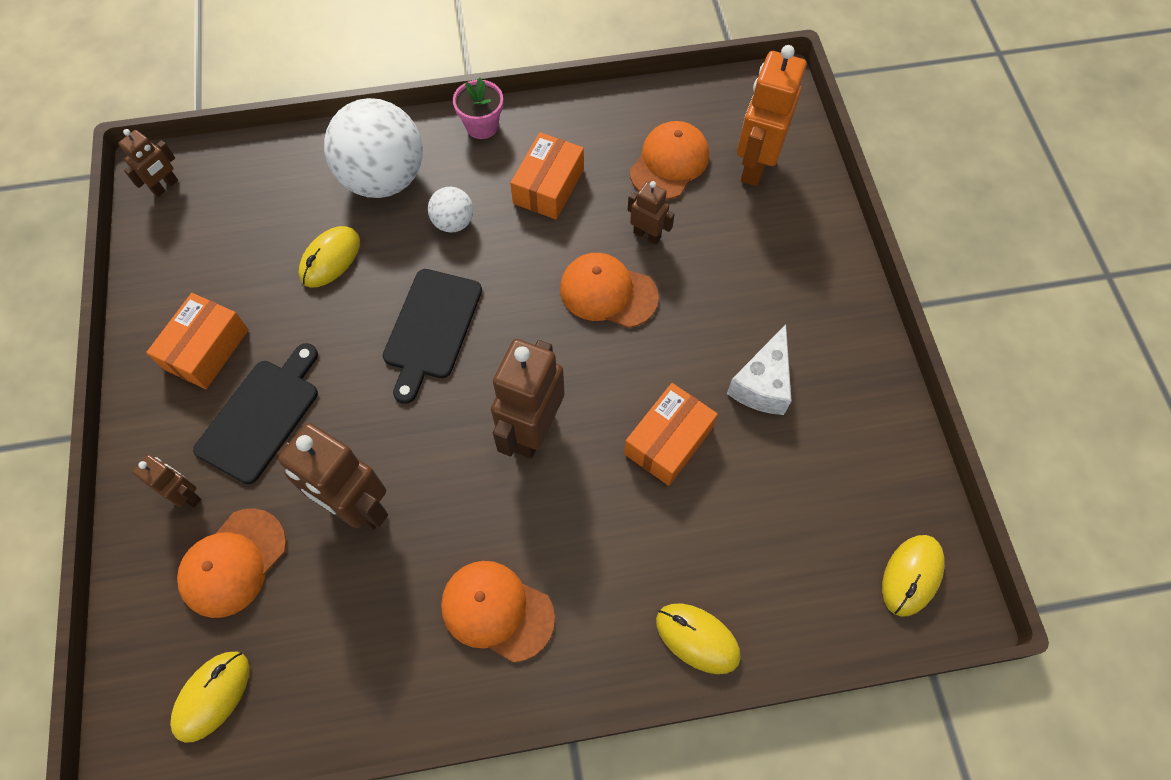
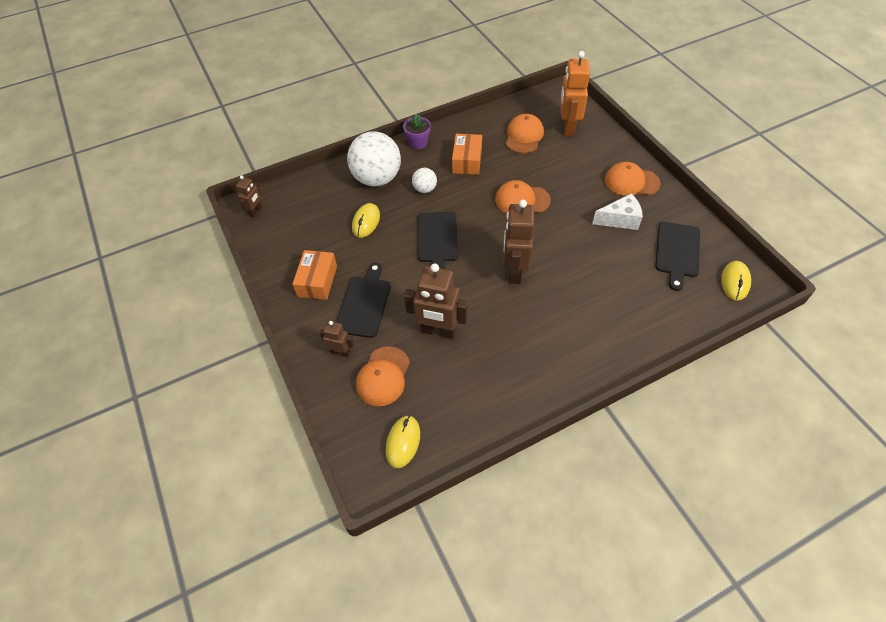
camera: 15 degrees left, 10 degrees down
orange cap [441,561,555,662] -> orange cap moved to [605,162,661,196]
pink flower pot [453,78,503,139] -> purple flower pot [403,114,431,149]
orange box [624,383,718,486] -> none
brown robot [628,181,675,245] -> none
yellow mouse [656,603,741,674] -> none
white cheese [727,324,792,415] -> white cheese turned 105 degrees counterclockwise [592,194,643,230]
none -> black cutting board [655,222,700,291]

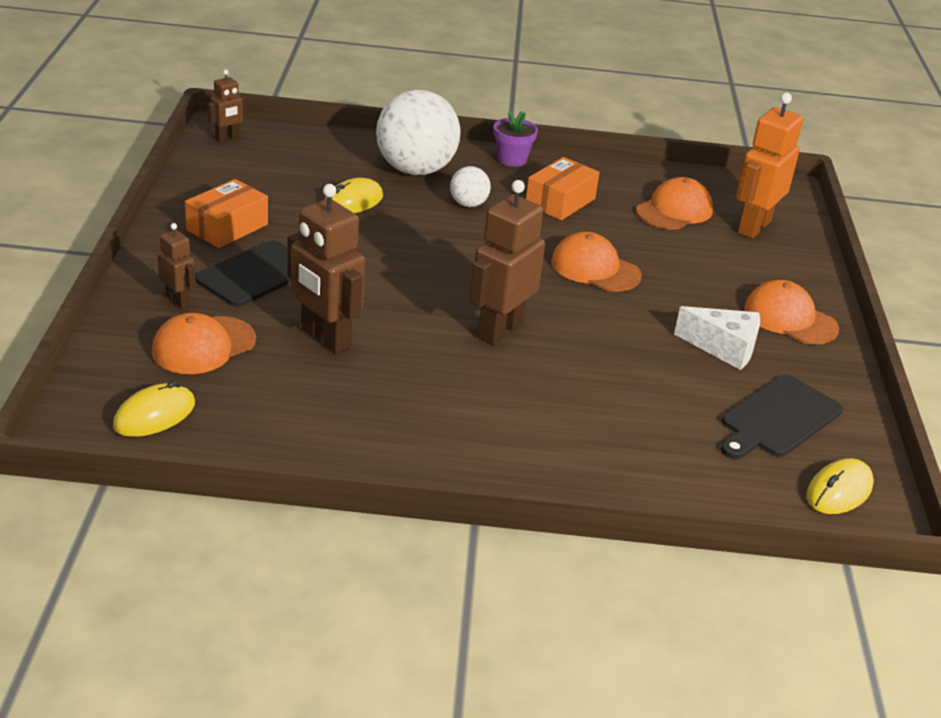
camera: 25 degrees right, 20 degrees down
black cutting board [418,212,458,269] -> none

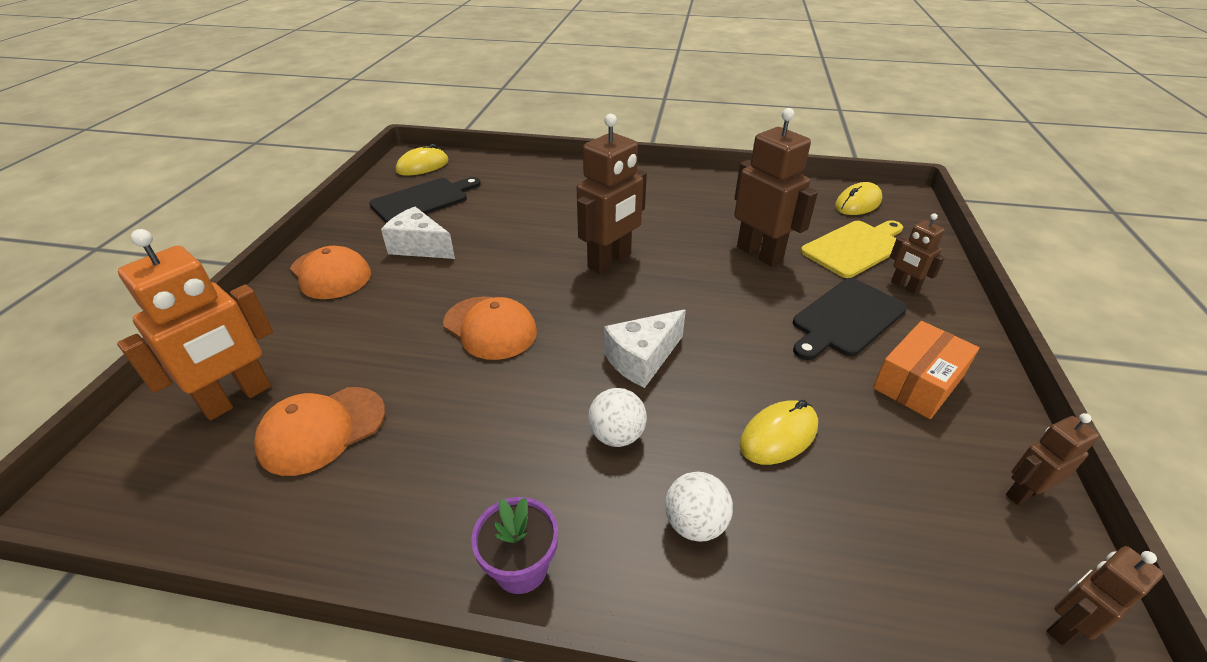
camera: 170 degrees left, 5 degrees up
orange cap [152,313,256,374] -> yellow cutting board [801,220,903,278]
white ball [376,90,460,175] -> white ball [665,472,733,542], size x0.47
orange box [526,157,600,220] -> none
none -> white cheese [604,309,686,388]
none -> brown robot [1006,413,1099,505]

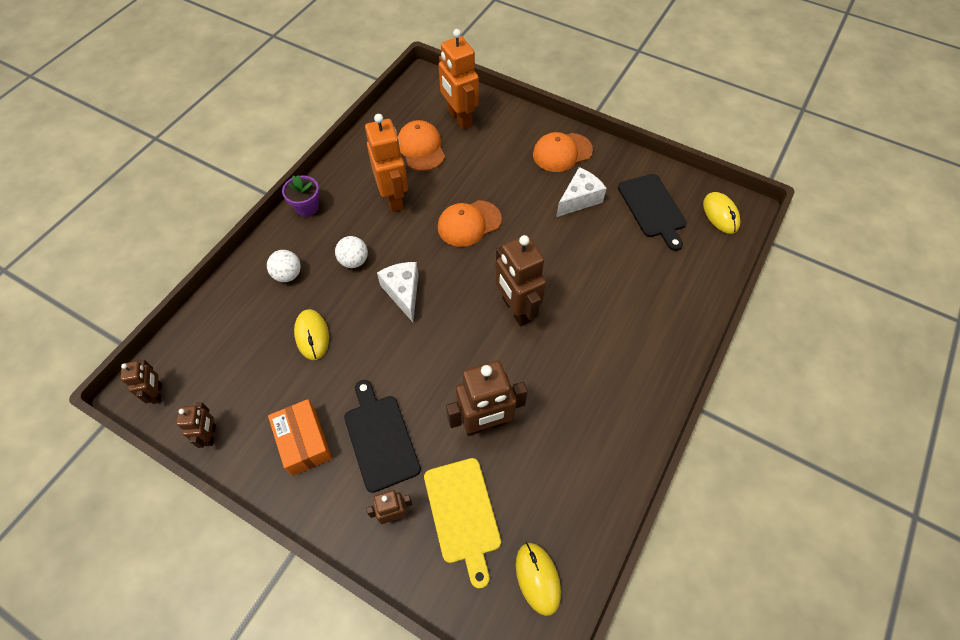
camera: 110 degrees right, 20 degrees up
none -> orange robot [365,114,408,212]

